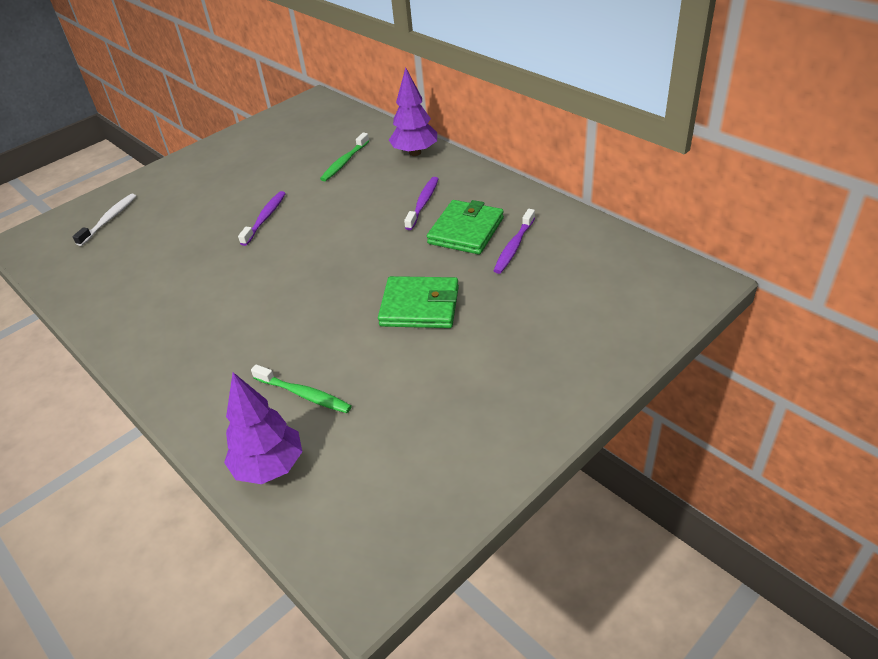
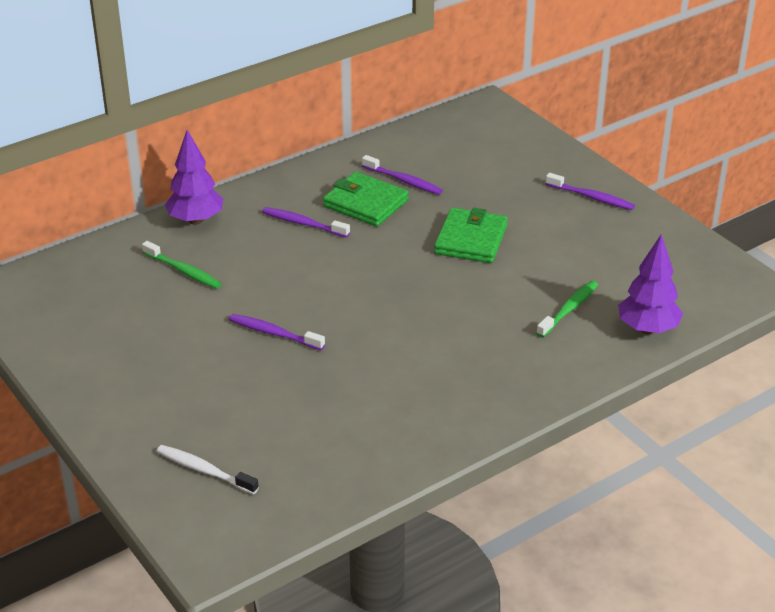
camera: 85 degrees left, 5 degrees down
none -> purple toothbrush [546,173,635,210]

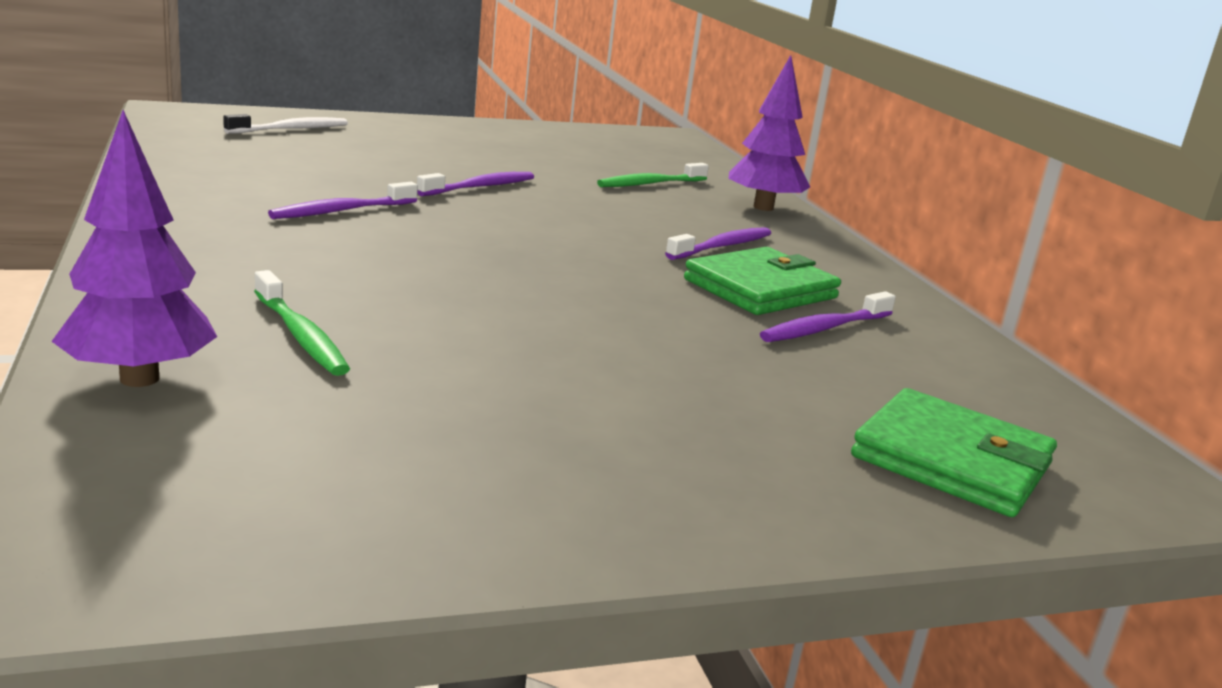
camera: 105 degrees right, 15 degrees down
green wallet [434,208,508,263] -> green wallet moved to [851,388,1057,517]
purple toothbrush [546,173,635,210] -> purple toothbrush moved to [268,182,418,219]

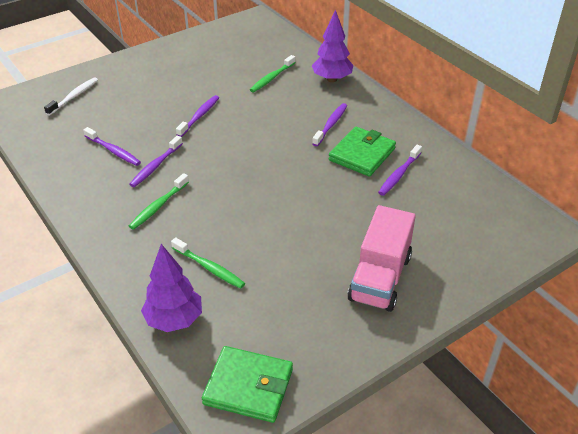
camera: 15 degrees left, 20 degrees up
green wallet [851,388,1057,517] -> green wallet moved to [202,346,293,423]
none -> purple toothbrush [83,127,141,166]
none -> green toothbrush [129,173,189,230]
none -> pink truck [347,205,416,312]

